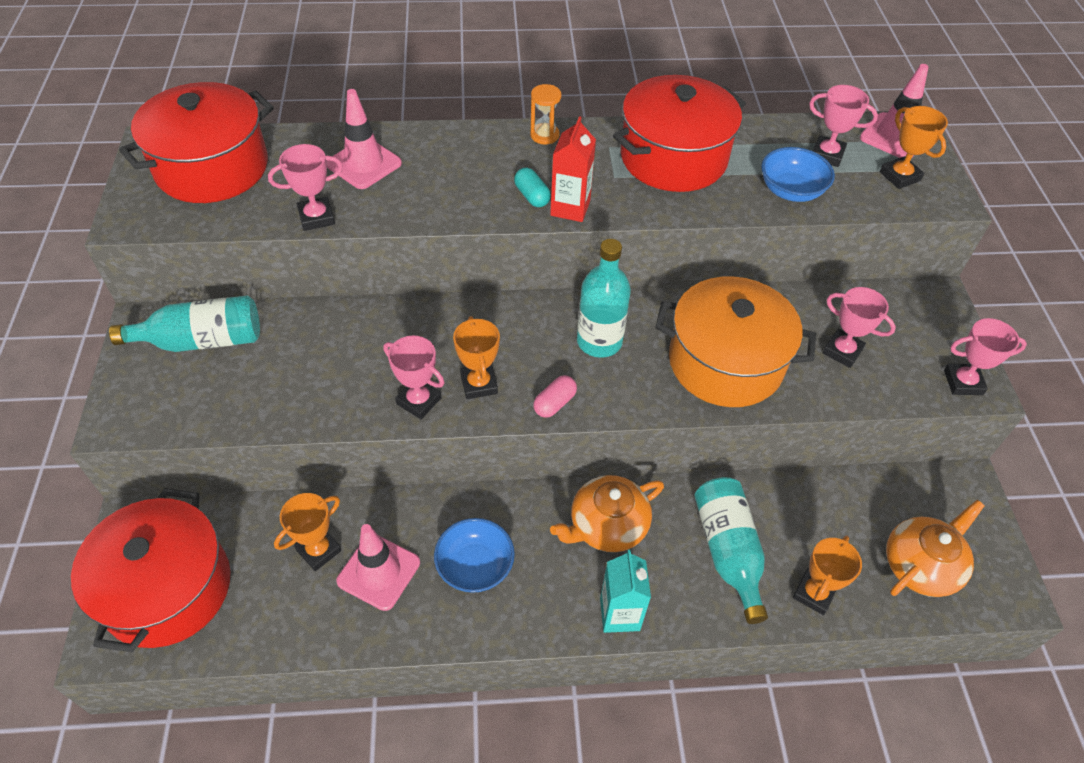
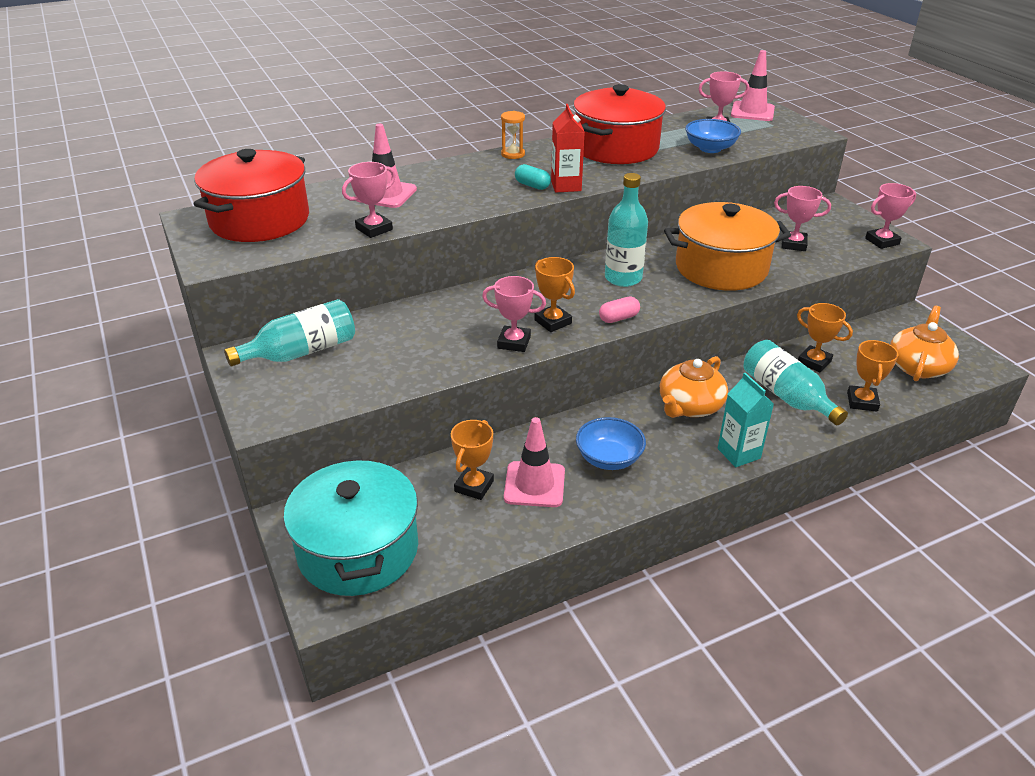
camera: 20 degrees left, 15 degrees down
red pot [71,488,230,652] -> turquoise pot [283,457,418,596]
pink capsule [533,375,577,418] -> pink capsule turned 45 degrees clockwise [599,297,640,323]
orange trophy [880,106,948,189] -> orange trophy moved to [797,303,853,373]

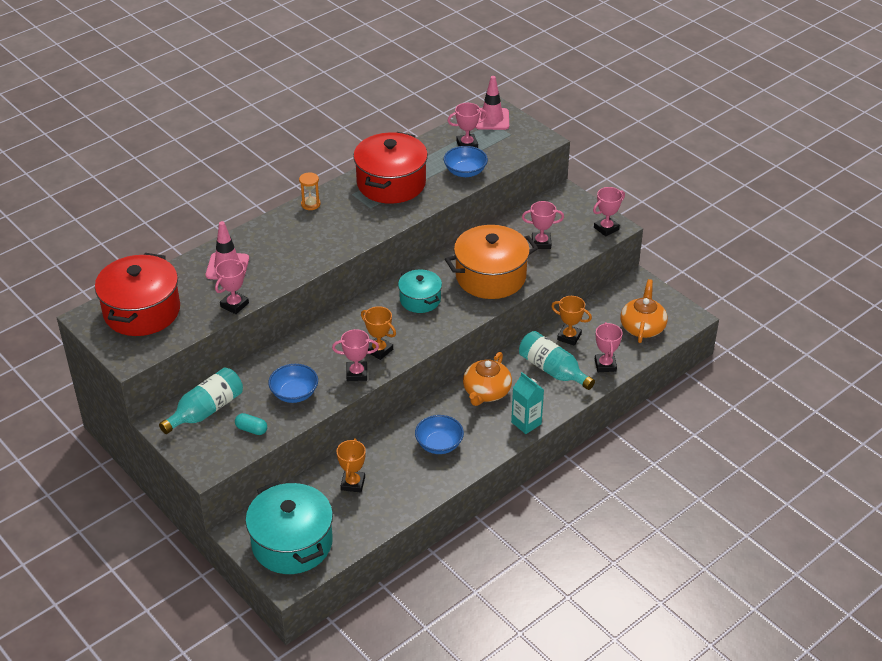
camera: 15 degrees left, 5 degrees up
pink traffic cone [504,417,565,507] -> none
turquoise capsule [515,164,551,190] -> turquoise capsule moved to [235,413,267,435]
red carton [551,104,585,192] -> none
pink capsule [599,297,640,323] -> none
turquoise bottle [605,173,648,287] -> turquoise pot [398,269,442,313]
orange trophy [847,340,898,412] -> pink trophy [595,322,623,372]
none -> blue bowl [268,364,318,403]

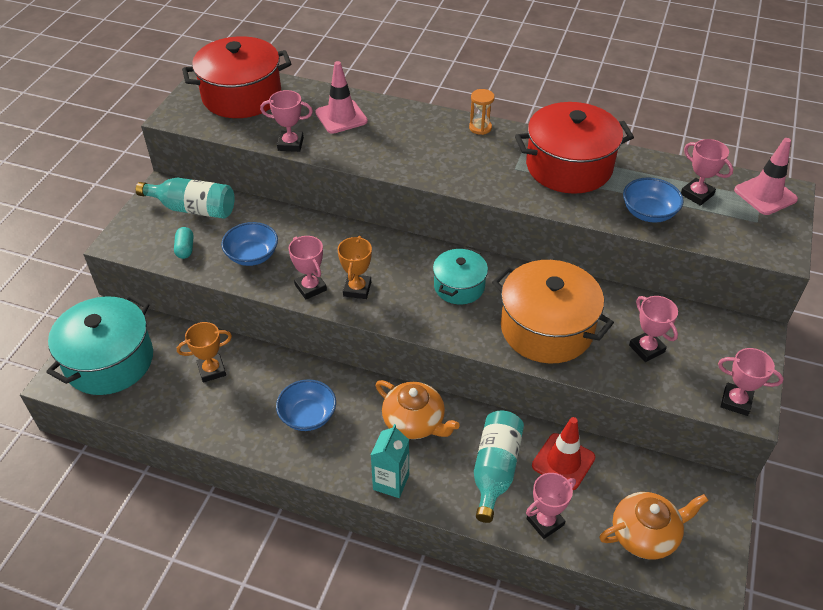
camera: 60 degrees right, 5 degrees up
orange teapot [463,352,512,406] -> orange teapot turned 135 degrees counterclockwise [376,380,460,439]
orange trophy [551,296,592,346] -> red traffic cone [532,417,596,490]

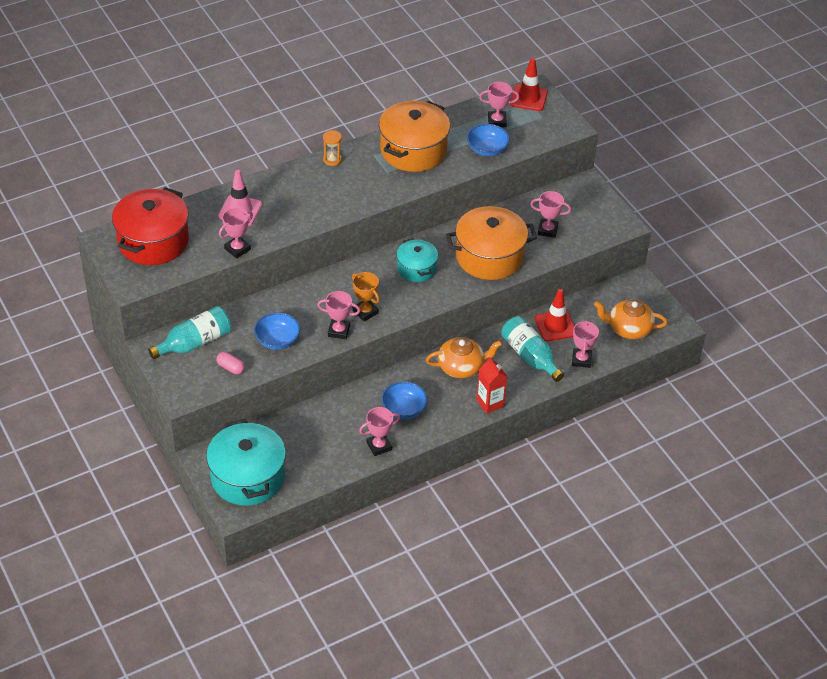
camera: 50 degrees left, 0 degrees up
turquoise capsule [174,227,193,259] -> pink capsule [216,352,245,374]
orange trophy [177,322,232,383] -> none
turquoise carton [371,424,409,498] -> red carton [476,357,507,414]
red pot [515,102,634,194] -> orange pot [379,101,450,172]
orange teapot [599,492,709,560] -> orange teapot turned 105 degrees counterclockwise [594,300,668,339]
pink trophy [718,348,784,416] -> pink trophy moved to [359,407,400,456]
pink traffic cone [734,138,798,215] -> red traffic cone [510,58,548,111]

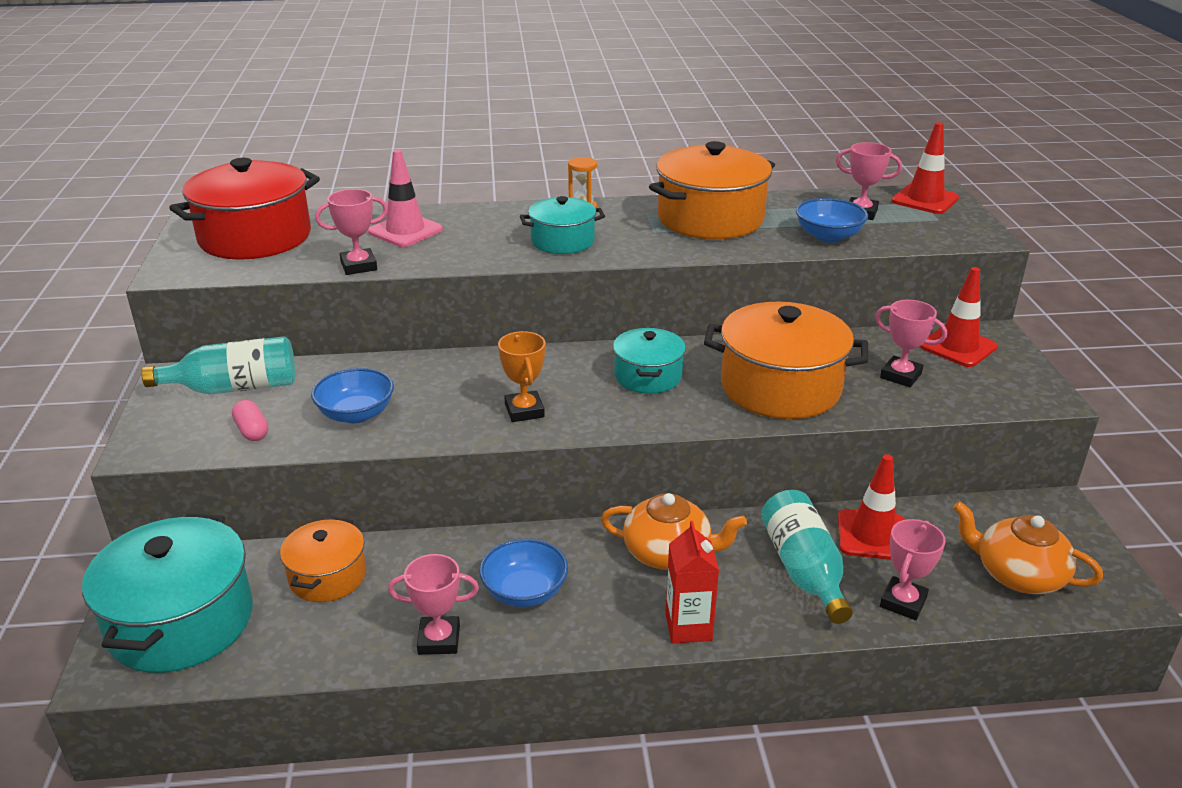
camera: 25 degrees right, 15 degrees down
pink trophy [317,291,360,339] -> none
none -> orange pot [280,518,366,602]
none -> turquoise pot [520,196,605,254]
none -> red traffic cone [920,267,998,367]

